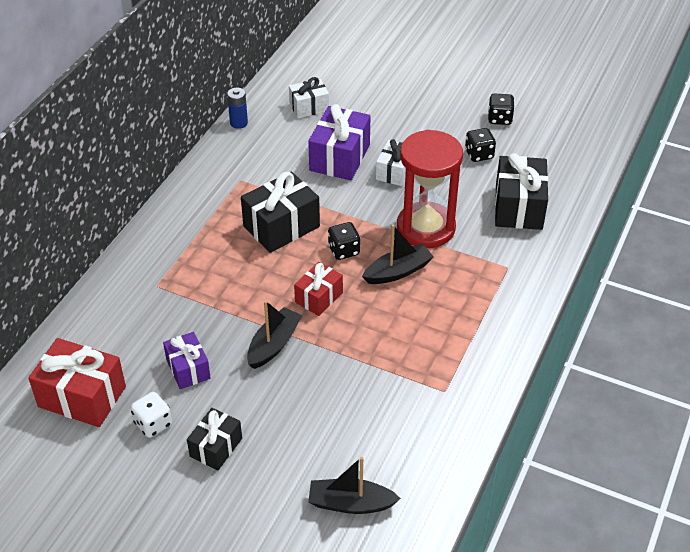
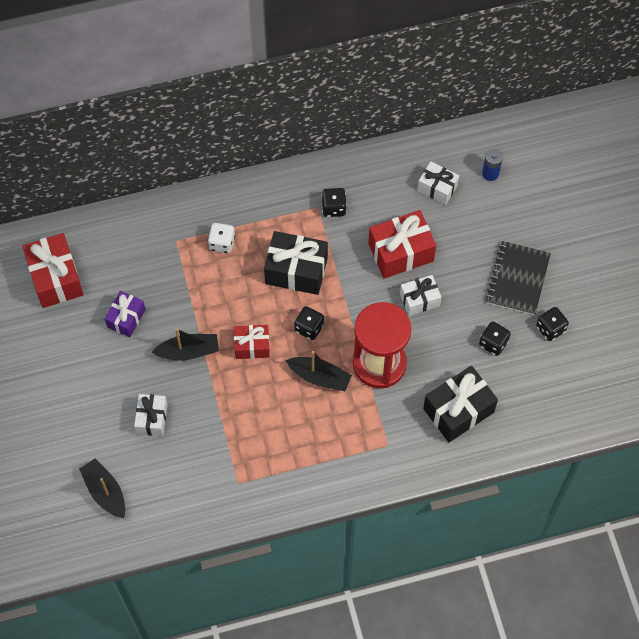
camera: 50 degrees right, 20 degrees up
white dice [131,392,172,438] -> white dice moved to [208,223,235,253]
black gift [187,408,242,470] -> none
blue battery [227,88,248,129] -> blue battery moved to [482,149,503,181]
purple gift [308,104,371,180] -> red gift [368,210,436,279]
none -> white gift [134,394,168,436]
none -> black dice [322,188,347,217]
none -> black notebook [485,241,551,315]

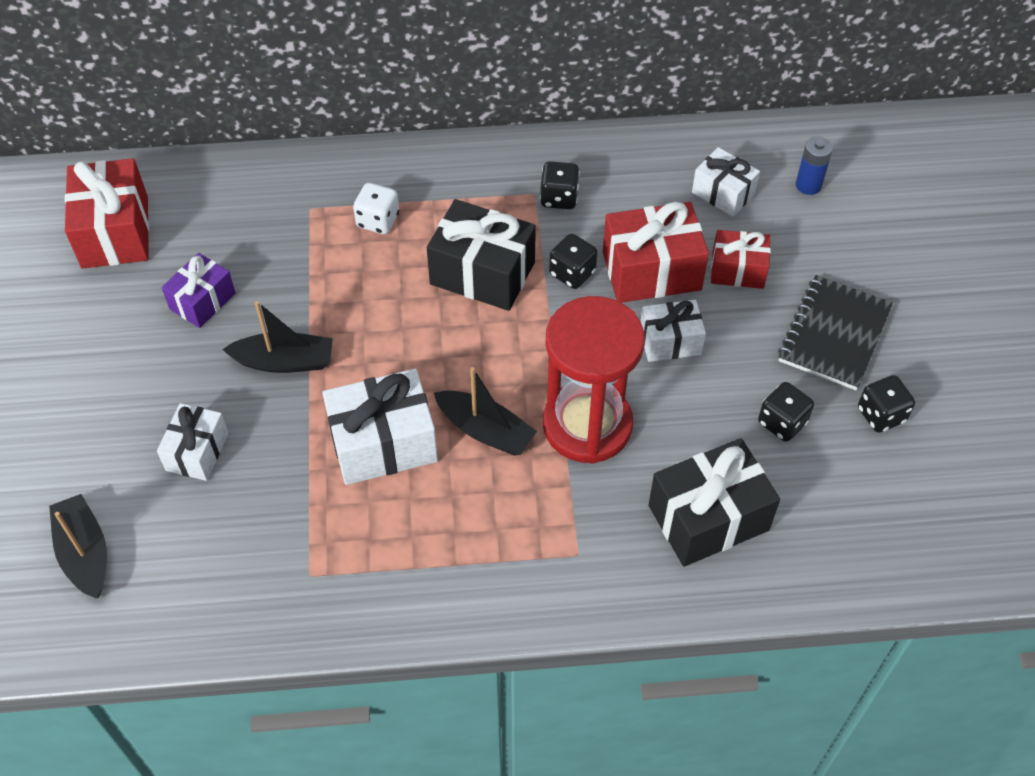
camera: 10 degrees right, 10 degrees down
red gift [234,325,270,359] -> red gift moved to [711,230,771,289]
black dice [294,306,324,340] -> black dice moved to [549,234,598,289]
none -> white gift [322,369,438,485]

